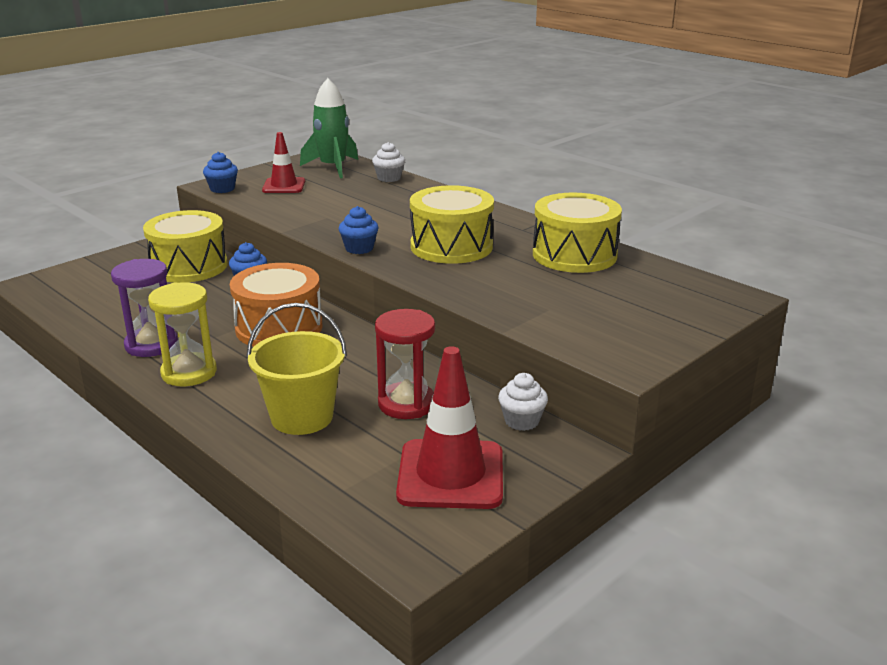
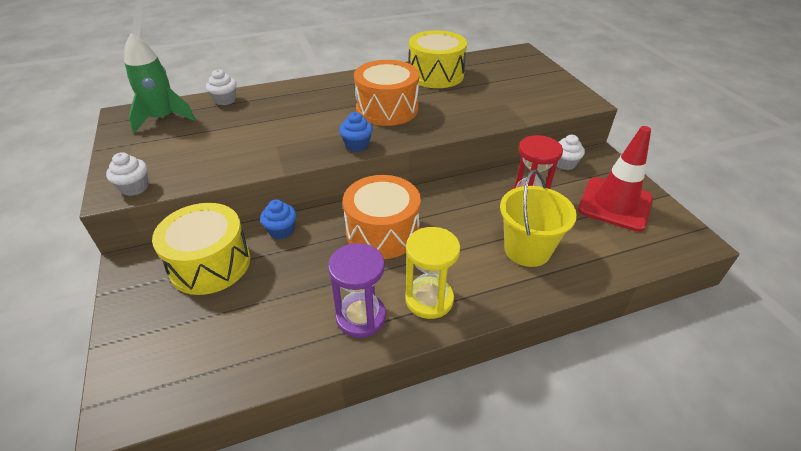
camera: 65 degrees left, 15 degrees up
blue cupcake [203,152,238,193] -> white cupcake [106,152,148,196]
red traffic cone [262,132,305,193] -> none
yellow drum [410,185,494,264] -> orange drum [354,60,419,126]

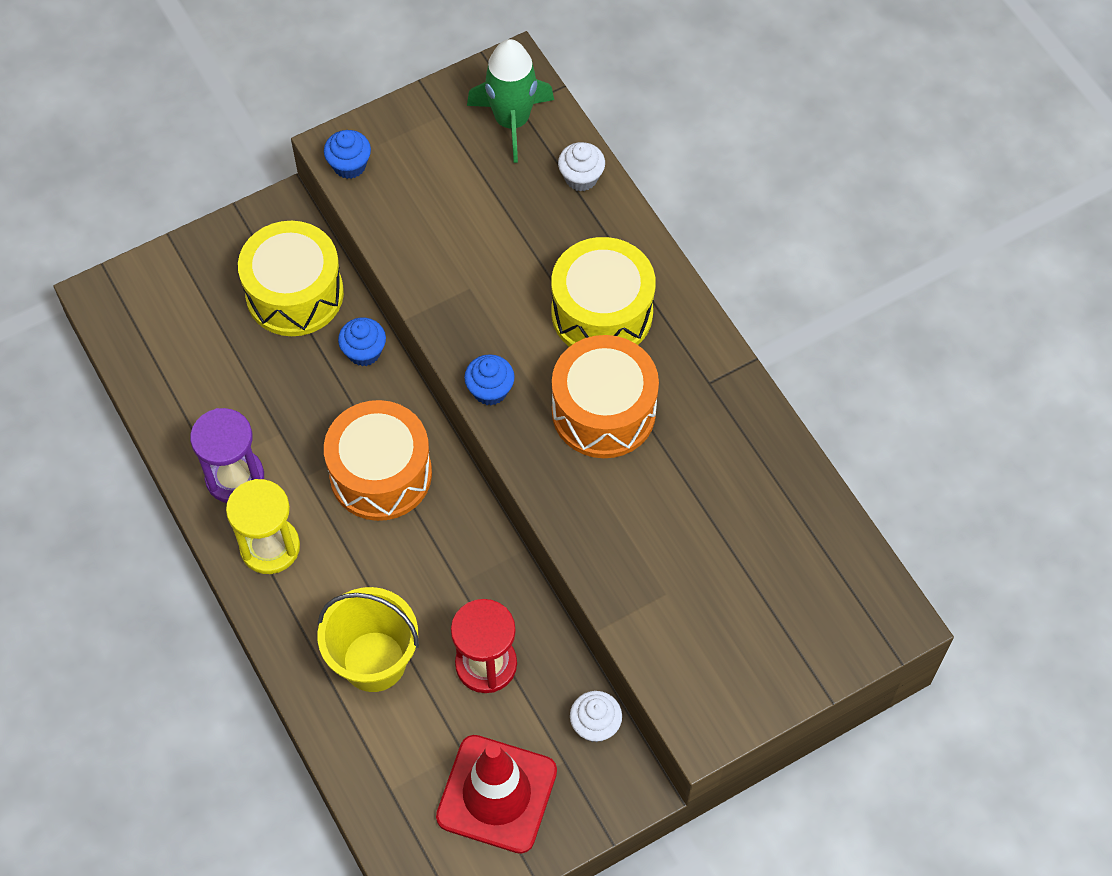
camera: 80 degrees right, 20 degrees up
white cupcake [106,152,148,196] -> blue cupcake [324,130,371,179]
yellow drum [409,30,467,88] -> yellow drum moved to [551,237,656,347]

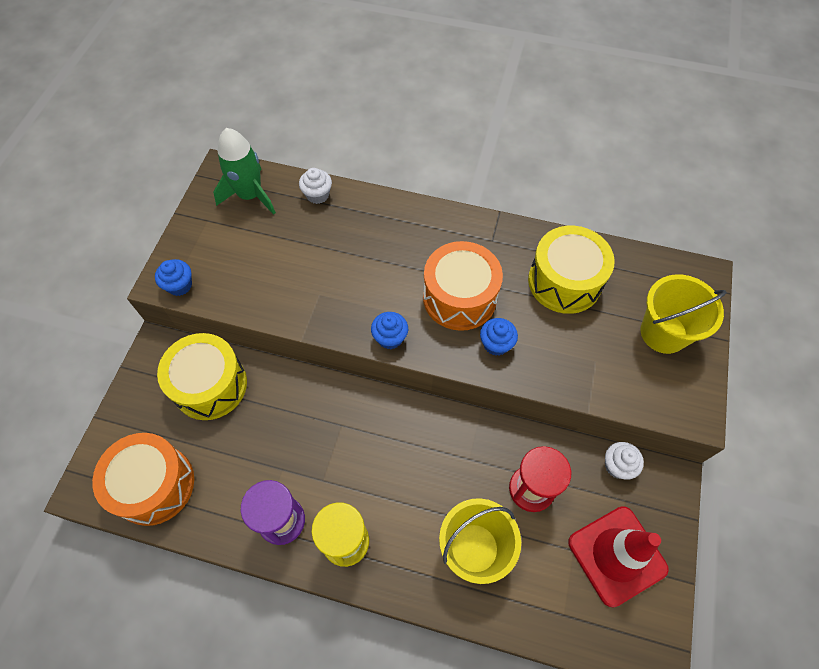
camera: 45 degrees left, 0 degrees up
orange drum [324,400,432,521] -> orange drum moved to [92,433,194,526]
blue cupcake [338,317,386,366] -> blue cupcake moved to [480,318,518,356]
yellow drum [551,237,656,347] -> yellow drum moved to [528,226,615,314]
none -> yellow bucket [640,274,727,354]

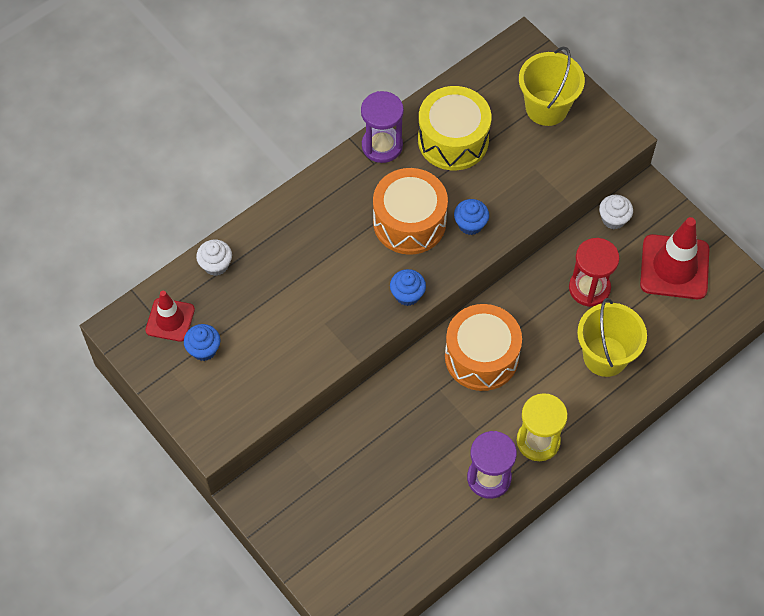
camera: 55 degrees left, 0 degrees up
orange drum [92,433,194,526] -> orange drum moved to [445,304,522,391]
blue cupcake [155,259,192,296] -> blue cupcake moved to [184,324,221,361]
yellow drum [157,333,247,420] -> none
green rocket [213,128,276,215] -> red traffic cone [145,291,195,342]
none -> purple hourglass [361,91,404,163]

